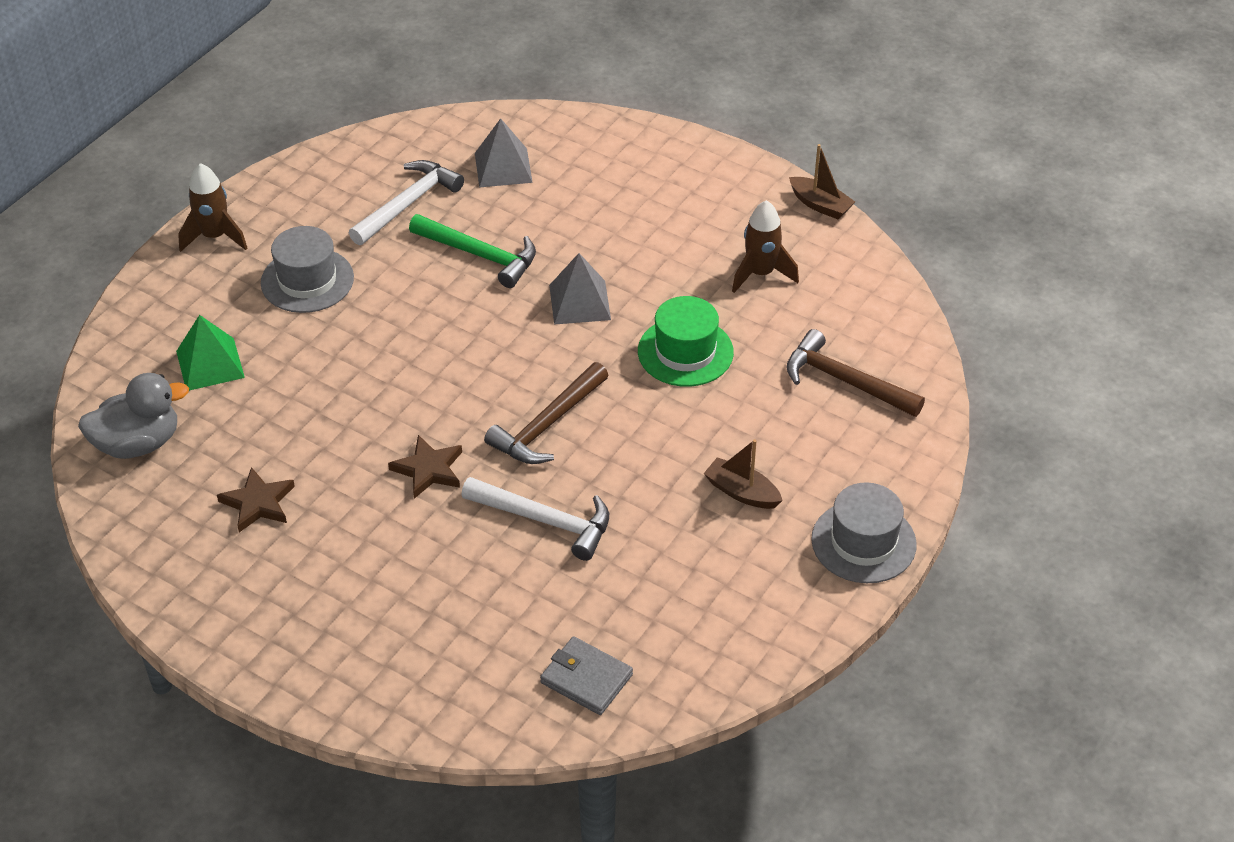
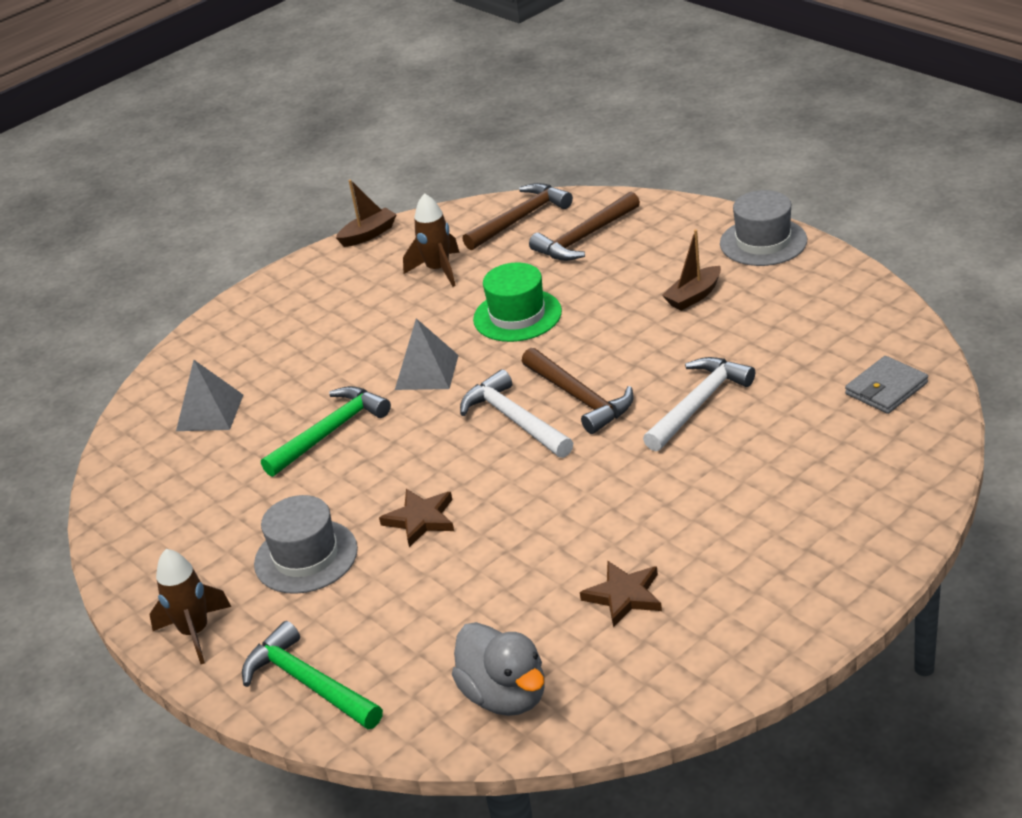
camera: 70 degrees left, 10 degrees down
grey duck [78,373,189,459] -> grey duck turned 150 degrees clockwise [452,622,545,716]
green pyramid [176,315,245,391] -> none
white hammer [349,160,464,245] -> white hammer moved to [460,369,573,458]
brown star [388,435,462,499] -> brown star moved to [379,489,454,547]
none -> green hammer [242,621,383,729]
none -> brown hammer [463,183,573,250]

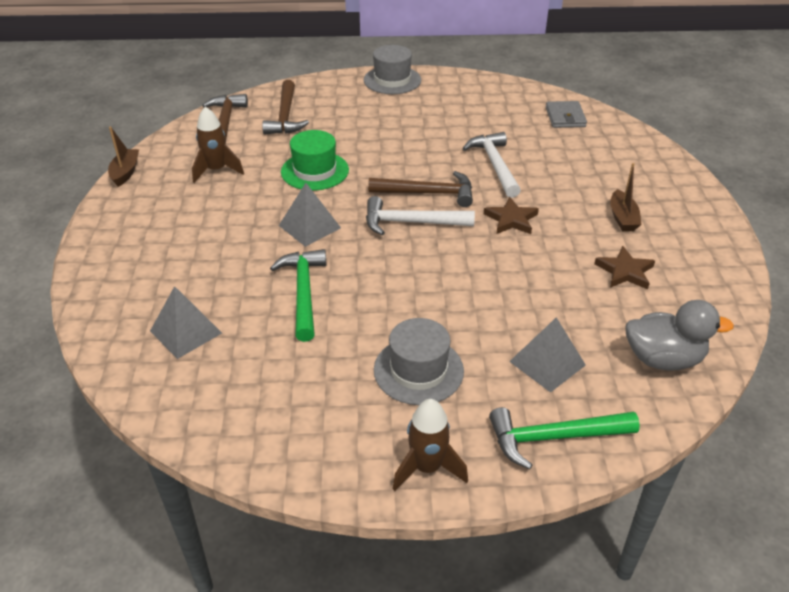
camera: 55 degrees left, 5 degrees up
brown star [379,489,454,547] -> brown star moved to [484,197,539,234]
brown boat [662,229,721,311] -> brown boat moved to [610,163,642,231]
none -> grey pyramid [509,317,586,393]

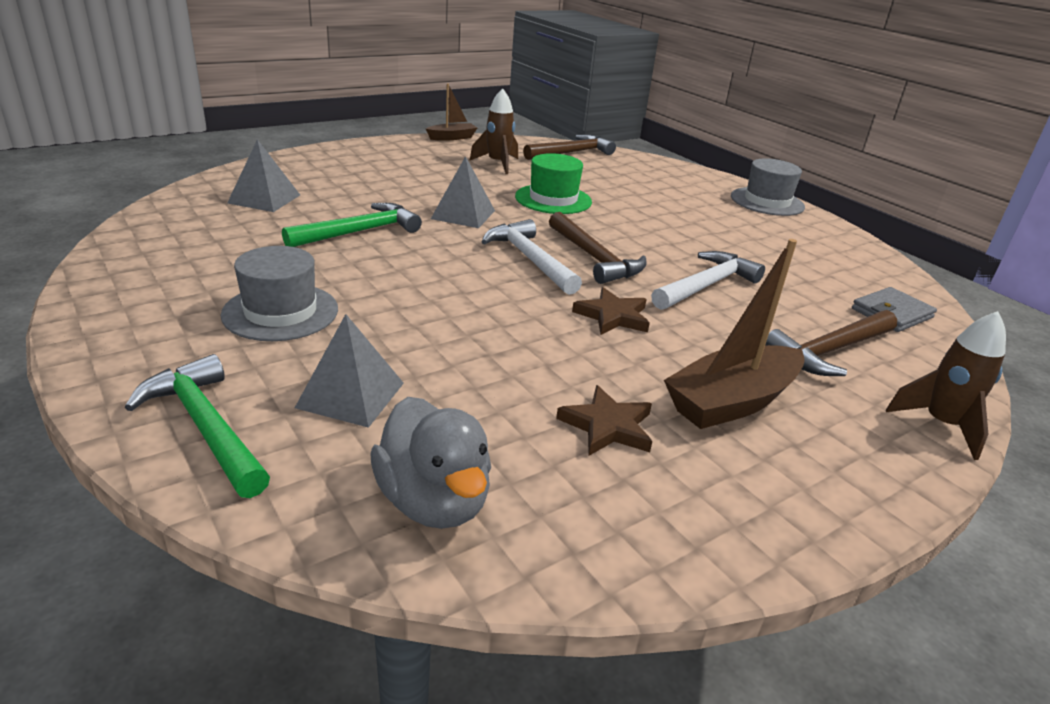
camera: 55 degrees right, 10 degrees down
brown hammer [262,80,309,135] -> brown hammer moved to [765,310,897,376]
brown rocket [393,399,468,491] -> brown rocket moved to [886,311,1006,460]
brown boat [610,163,642,231] -> brown boat [664,239,805,429], size x1.70

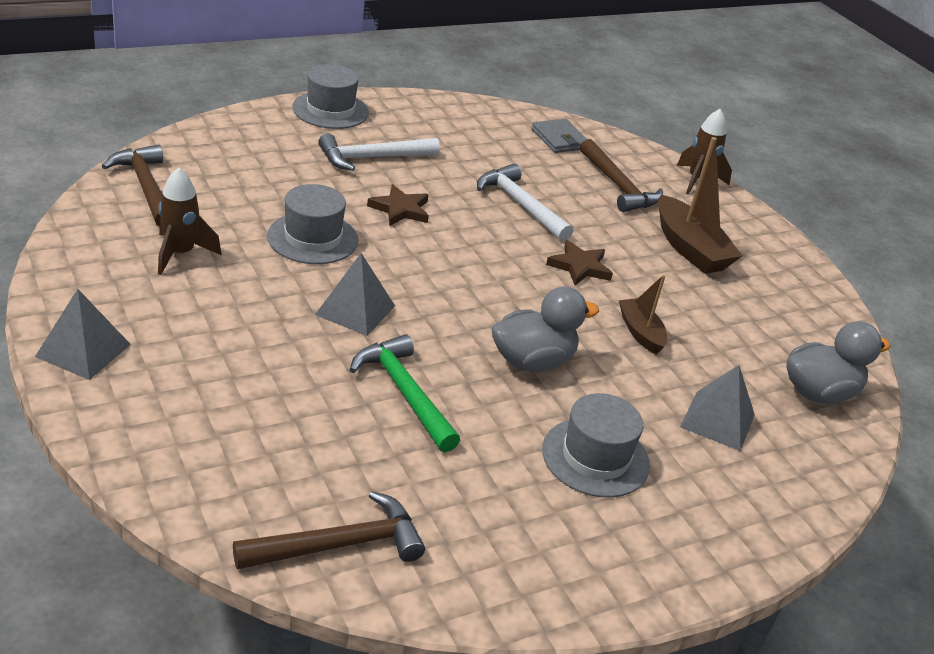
camera: 85 degrees left, 5 degrees up
green hammer [125,354,270,498] -> none
grey pyramid [227,139,300,212] -> grey pyramid moved to [35,289,131,380]
brown boat [426,83,477,140] -> brown boat moved to [619,275,667,355]
white hammer [481,219,582,295] -> white hammer moved to [318,134,440,171]
green hat [515,153,592,214] -> grey hat [267,184,358,264]
brown hammer [549,212,647,284] -> brown hammer moved to [233,491,425,570]
brown star [556,385,652,456] -> brown star moved to [367,184,429,226]
none -> grey duck [491,287,599,372]

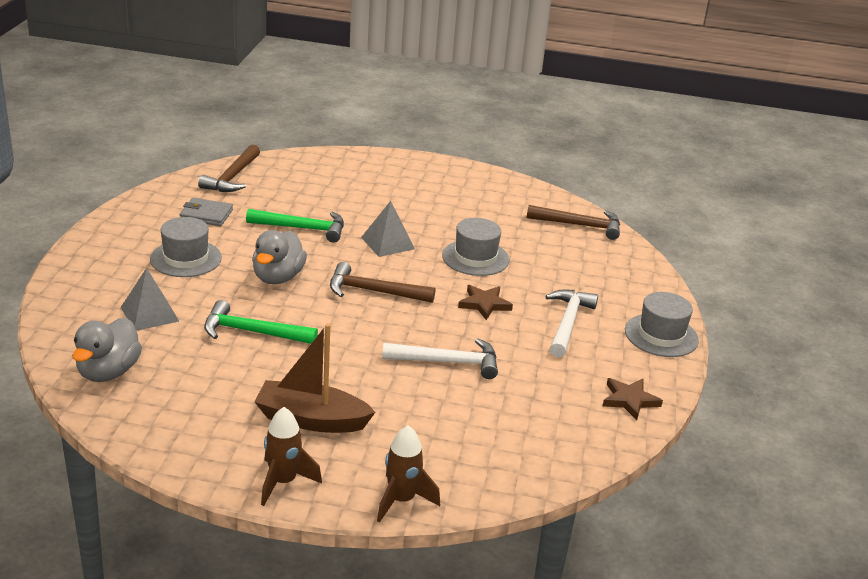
camera: 130 degrees right, 5 degrees down
grey pyramid [35,289,131,380] -> none
brown rocket [158,167,221,275] -> brown rocket moved to [261,407,322,506]
grey wallet [531,119,587,153] -> grey wallet moved to [180,198,233,226]
brown star [546,240,613,286] -> brown star moved to [603,378,663,420]
brown hammer [580,139,663,212] -> brown hammer moved to [330,262,435,303]
brown boat [619,275,667,355] -> green hammer [204,300,318,344]

